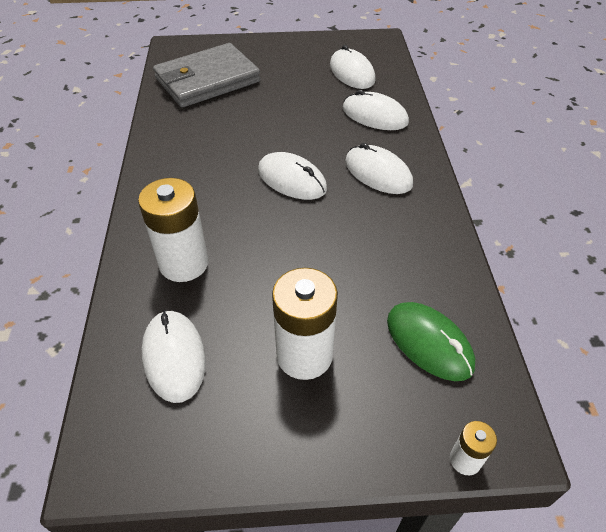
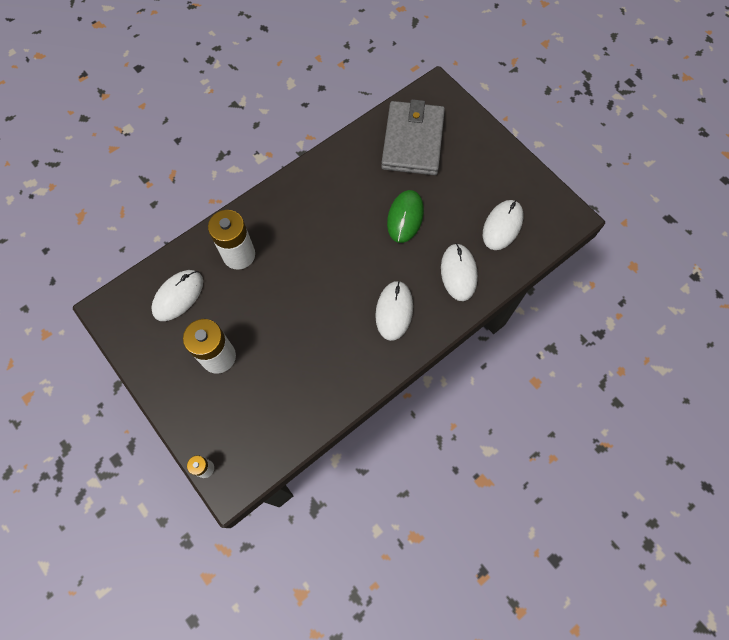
camera: 55 degrees right, 20 degrees up
grey wallet [153,43,261,108] -> grey wallet turned 75 degrees clockwise [381,99,445,175]
white mouse [258,152,327,200] -> none
green mouse [387,302,475,381] -> green mouse moved to [387,190,424,243]

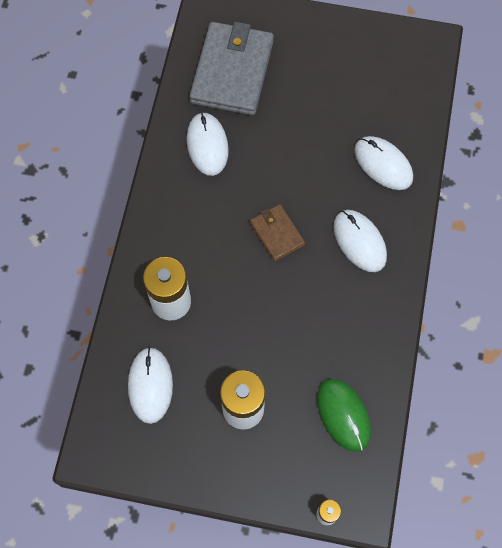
camera: 40 degrees left, 0 degrees up
grey wallet [381,99,445,175] -> grey wallet turned 45 degrees clockwise [189,22,274,115]
green mouse [387,190,424,243] -> green mouse moved to [317,379,371,452]
white mouse [483,200,523,250] -> white mouse moved to [187,112,229,176]
none -> brown wallet [250,204,305,261]

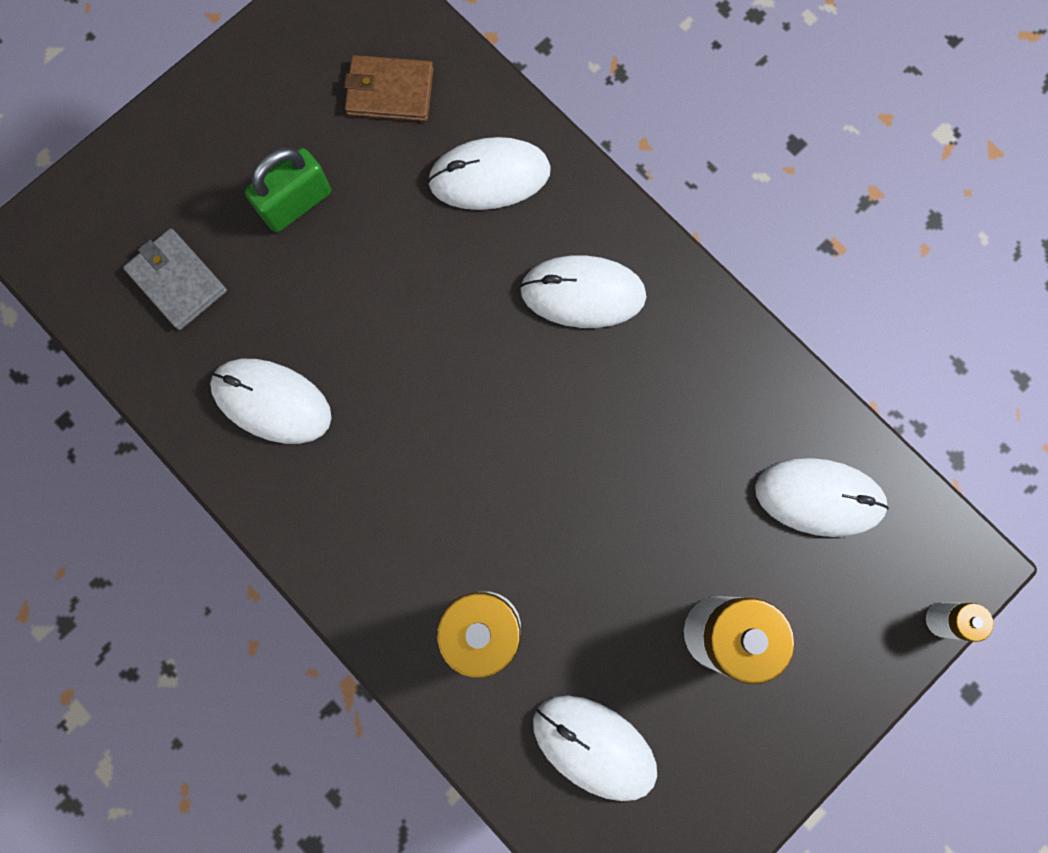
camera: 55 degrees left, 10 degrees up
grey wallet [189,22,274,115] -> grey wallet [123,228,227,330], size x0.51
brown wallet [250,204,305,261] -> brown wallet moved to [344,55,434,122]
green mouse [317,379,371,452] -> white mouse [755,458,889,537]
none -> green padlock [245,147,331,232]

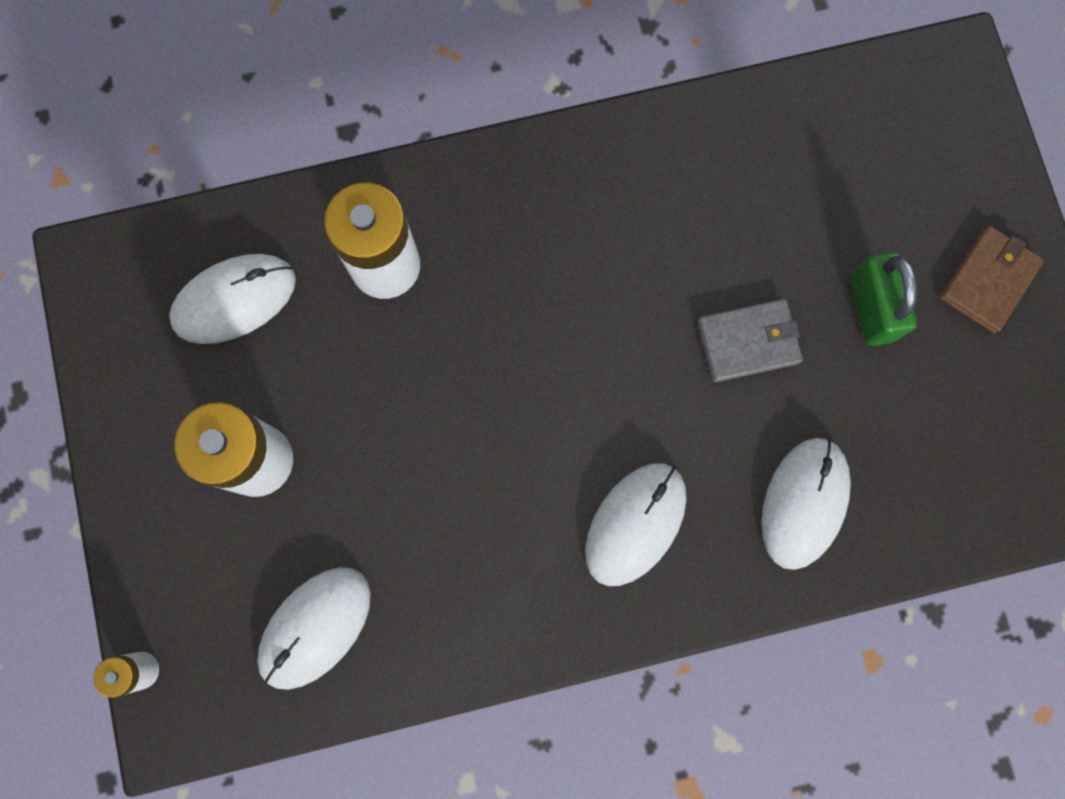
camera: 120 degrees right, 0 degrees up
grey wallet [123,228,227,330] -> grey wallet moved to [698,299,803,382]
white mouse [210,359,332,444] -> none
brown wallet [344,55,434,122] -> brown wallet moved to [940,226,1044,333]

